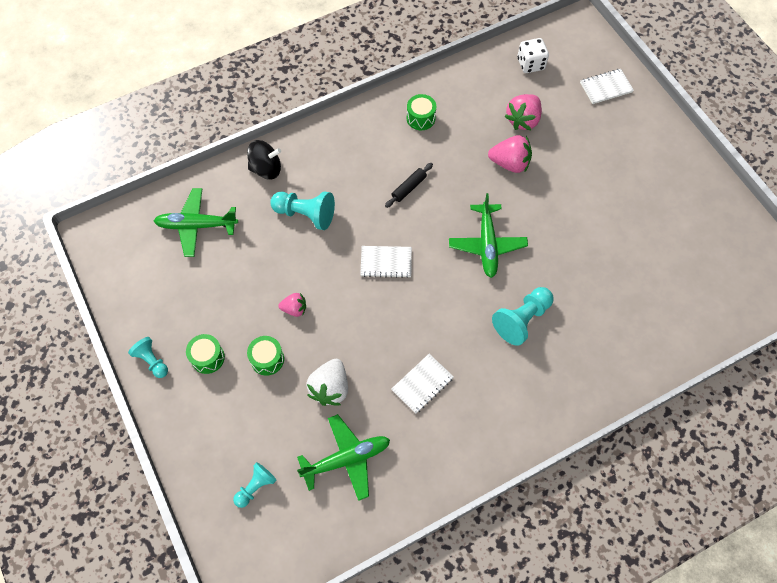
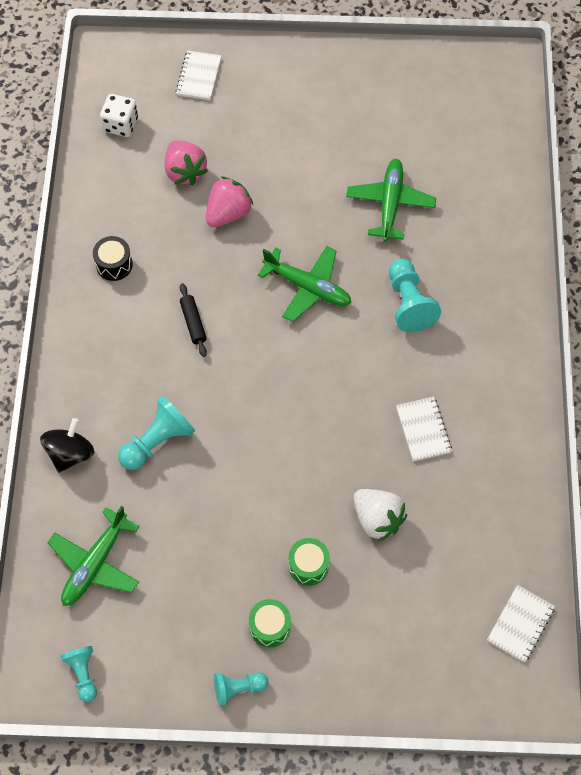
camera: 60 degrees left, 0 degrees up
turquoise pawn [233,462,277,508] -> turquoise pawn moved to [61,646,97,702]
pink strawberry [278,293,306,317] -> none
green plane [297,414,390,501] -> green plane moved to [346,159,436,242]
white notebook [360,246,412,278] -> white notebook moved to [487,585,555,662]
green drum [407,94,437,130] -> black drum [93,236,133,281]

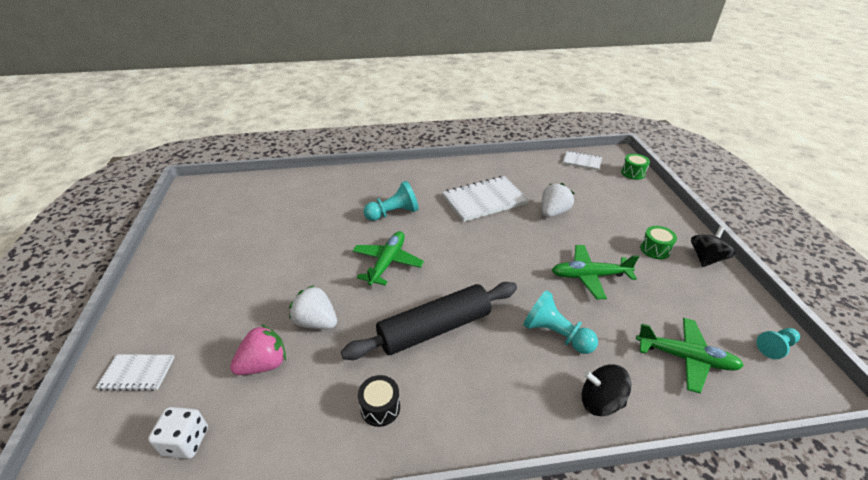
camera: 100 degrees left, 25 degrees down
black rolling pin [180,283,207,357] -> black rolling pin [341,282,517,360], size x2.47
pink strawberry [206,177,253,227] -> white strawberry [289,285,337,329]
turquoise pawn [214,672,269,706] -> black spinning top [691,226,736,267]
green drum [288,538,330,586] -> green drum moved to [621,154,650,180]
green plane [346,159,436,242] -> green plane moved to [552,245,639,299]
white notebook [396,397,452,462] -> white notebook [442,176,529,222], size x1.83

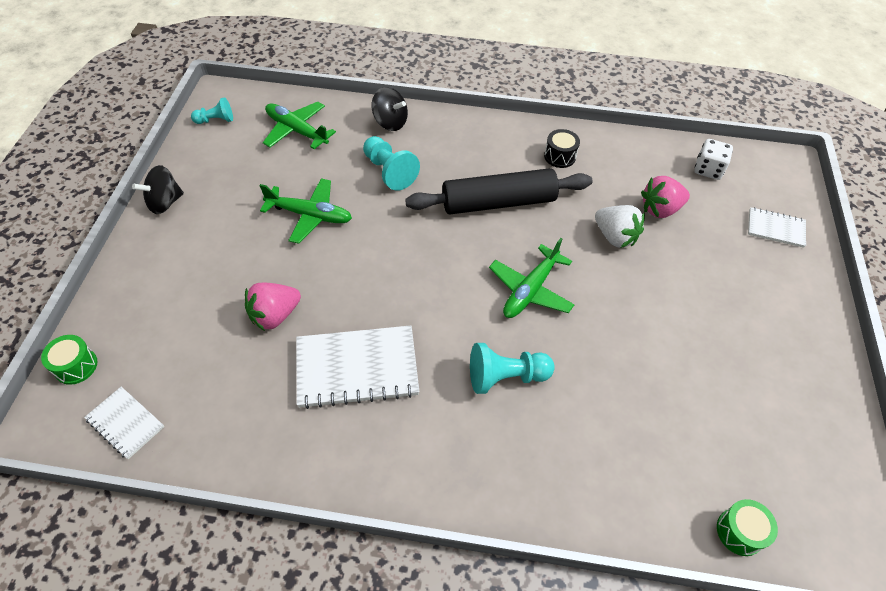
camera: 165 degrees left, 15 degrees up
white strawberry [542,183,574,217] -> pink strawberry [245,282,301,331]
green drum [640,226,677,259] -> green drum moved to [717,499,778,556]

